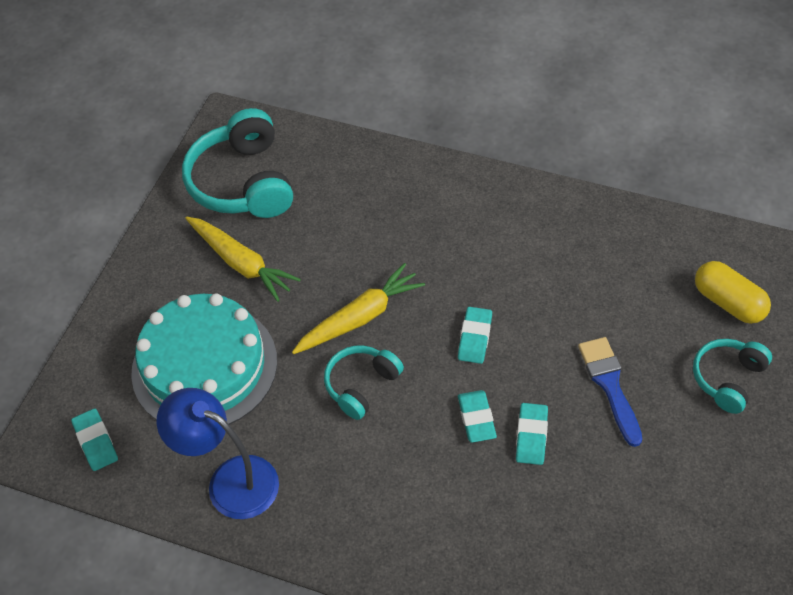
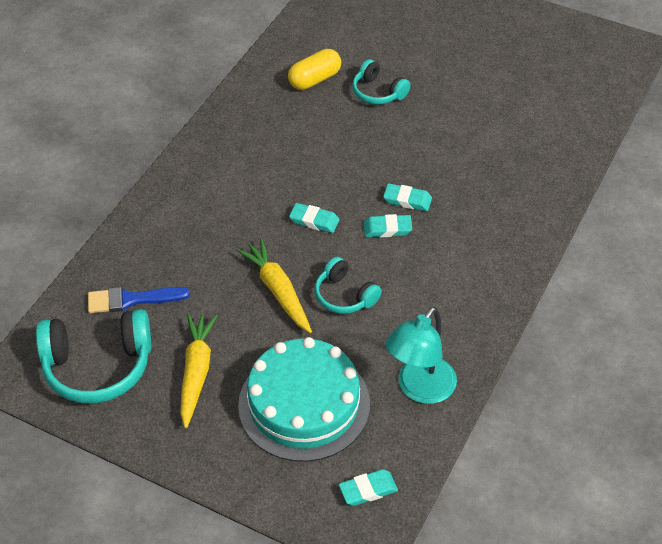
camera: 85 degrees left, 5 degrees down
blue lamp [157,388,279,519] -> turquoise lamp [386,307,457,404]
yellow carrot [185,217,301,302] -> yellow carrot turned 45 degrees counterclockwise [180,314,218,428]
blue brush [578,337,642,447] -> blue brush moved to [88,287,190,313]

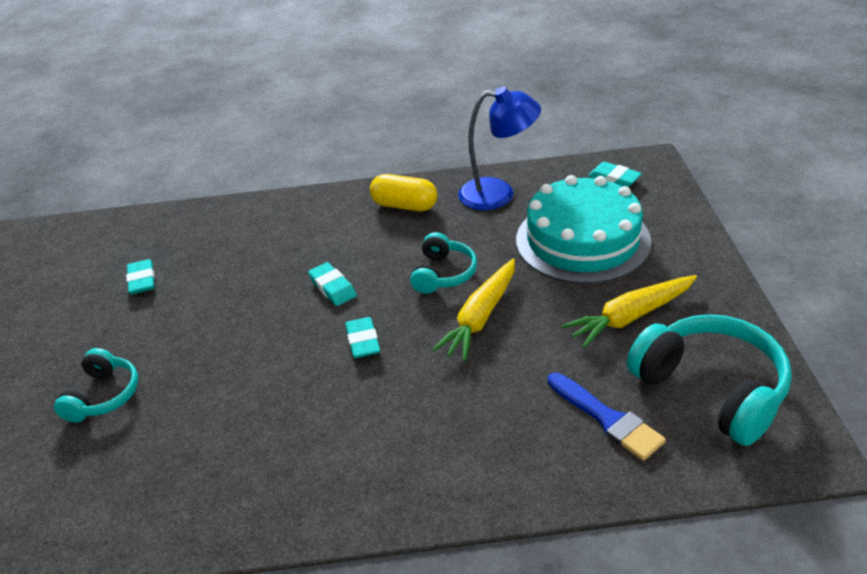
camera: 120 degrees left, 10 degrees down
yellow capsule [288,49,341,90] -> yellow capsule moved to [370,174,437,211]
turquoise eraser [383,183,432,211] -> turquoise eraser moved to [126,259,155,294]
turquoise lamp [386,307,457,404] -> blue lamp [458,87,541,210]

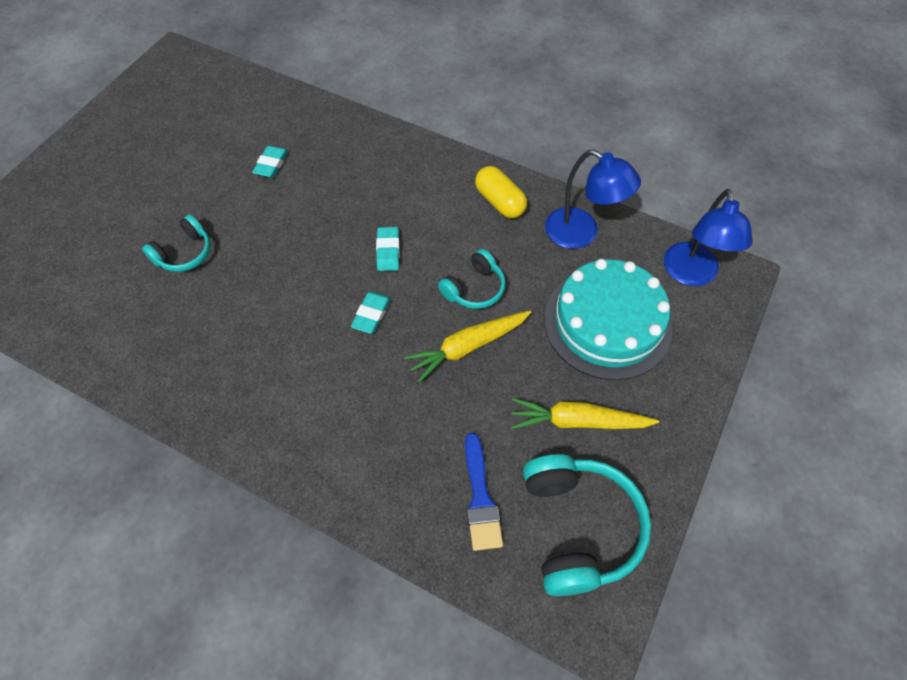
camera: 30 degrees right, 20 degrees up
turquoise eraser [588,162,642,187] -> blue lamp [664,189,753,286]

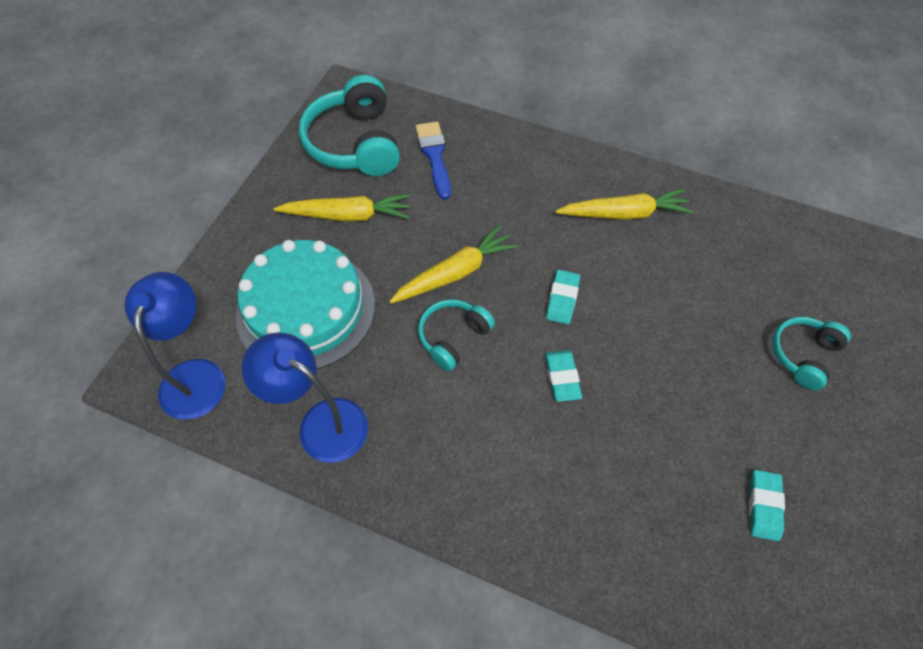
camera: 175 degrees right, 0 degrees up
yellow capsule [475,166,527,218] -> none
none -> yellow carrot [556,189,693,220]

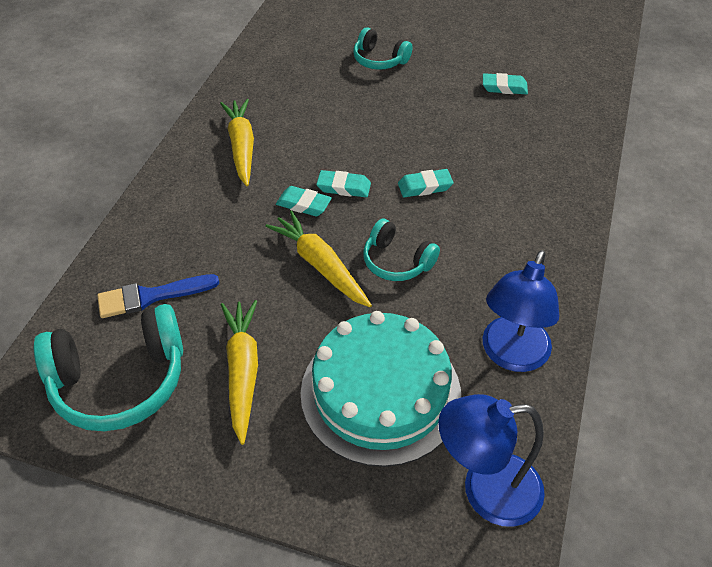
camera: 95 degrees left, 10 degrees down
none -> turquoise eraser [276,186,332,216]

